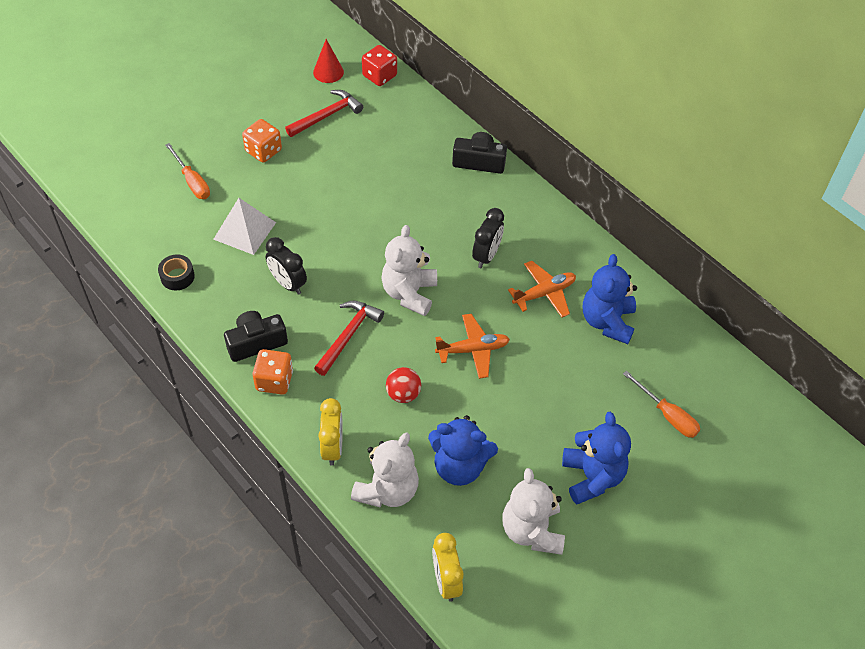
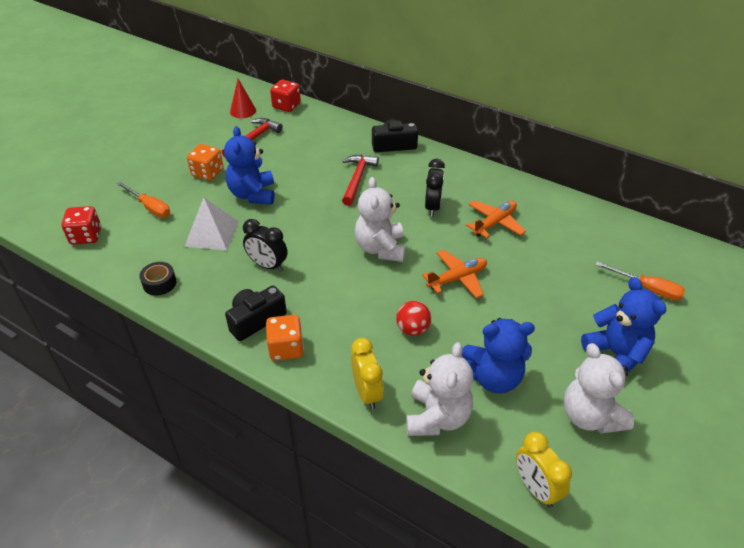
camera: 15 degrees left, 10 degrees down
red hammer [314,301,384,376] -> red hammer moved to [342,155,379,206]
blue teddy bear [583,254,637,344] -> blue teddy bear moved to [224,126,274,205]
none -> red dice [61,206,101,245]

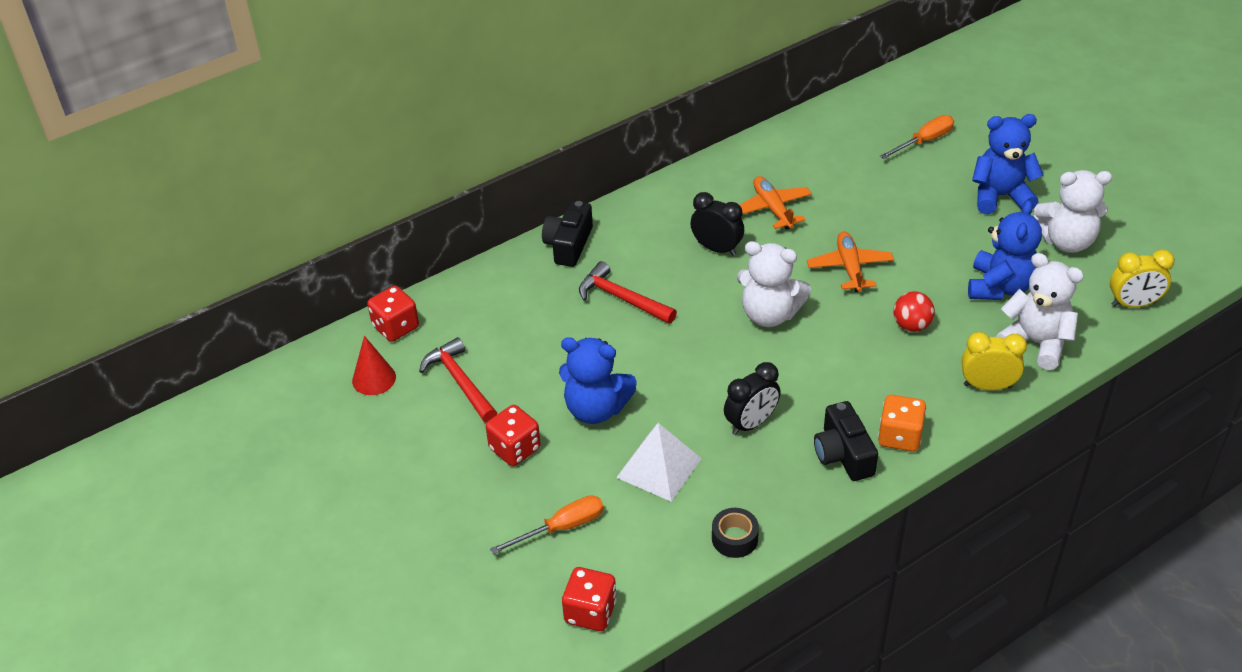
camera: 65 degrees left, 0 degrees up
orange dice [187,144,223,181] -> red dice [486,405,541,466]

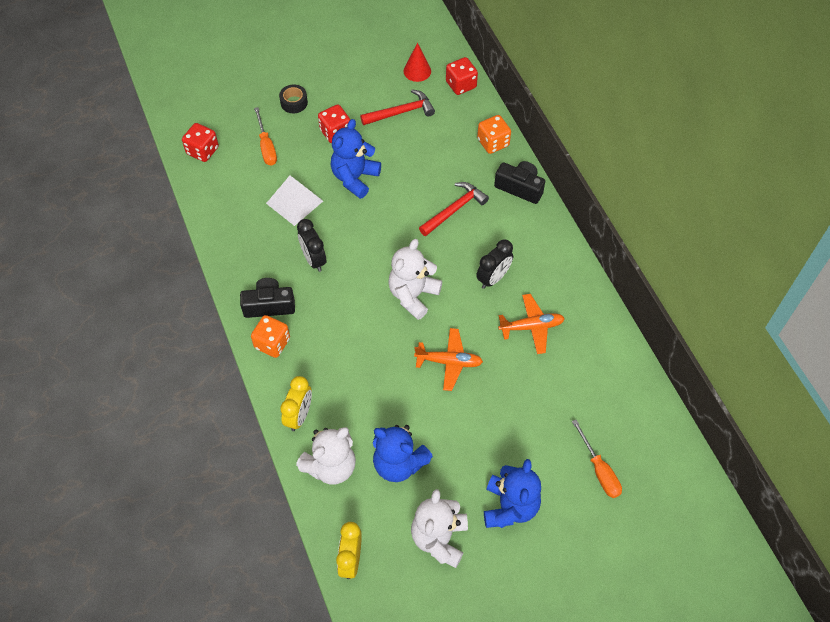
camera: 100 degrees right, 15 degrees up
black tape [712,508,759,558] -> black tape moved to [279,84,308,113]
red ball [893,291,935,332] -> none
none -> orange dice [477,115,511,154]

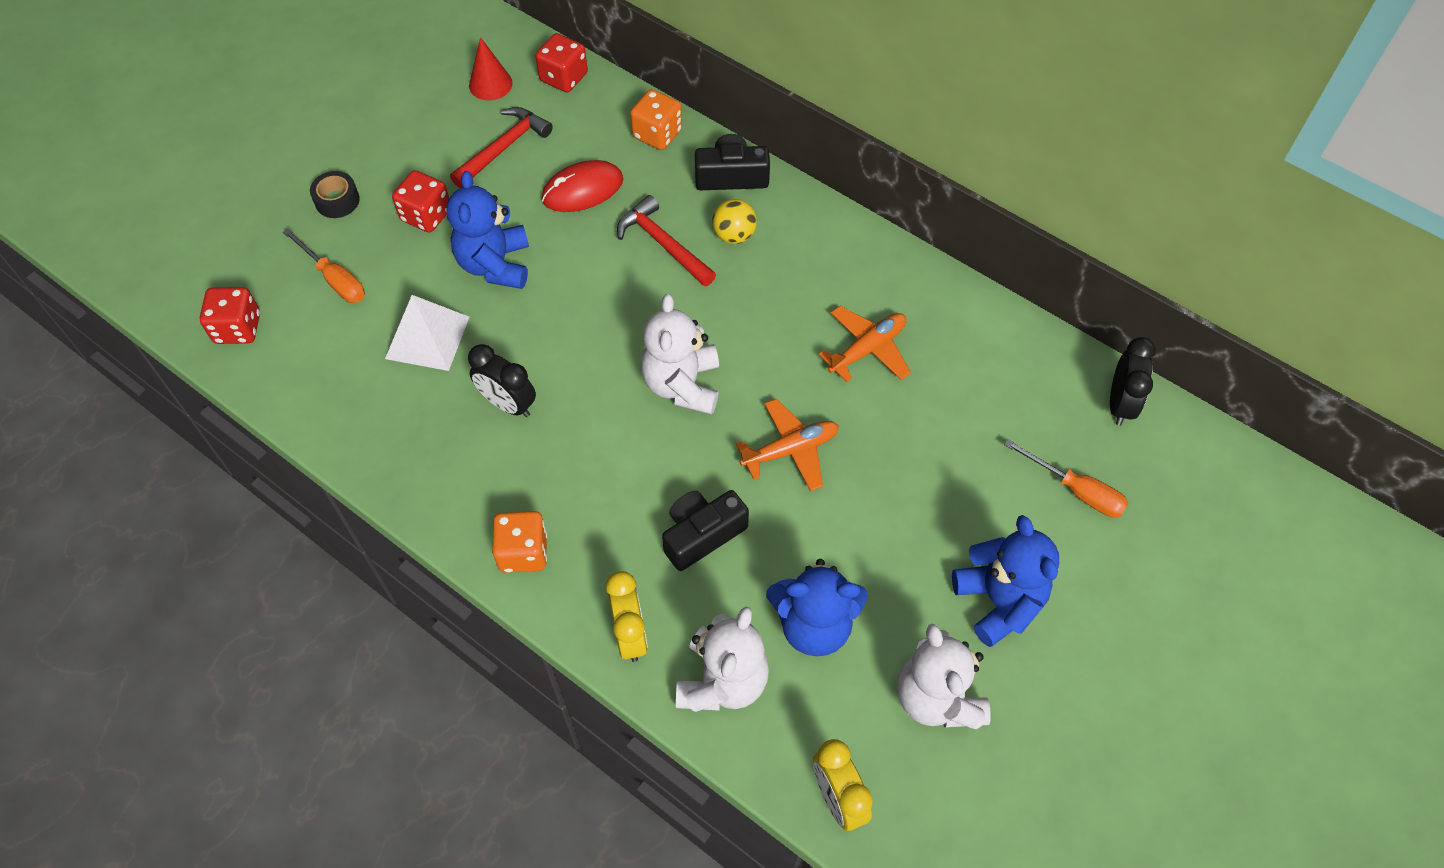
camera: 30 degrees left, 0 degrees up
black camera [240,278,295,318] -> black camera moved to [662,490,749,571]
red hammer [419,182,489,236] -> red hammer turned 60 degrees counterclockwise [617,195,716,287]
black clock [476,240,513,289] -> black clock moved to [1110,337,1156,426]
none -> red mouse [542,160,623,212]
none -> yellow ball [712,199,757,244]

